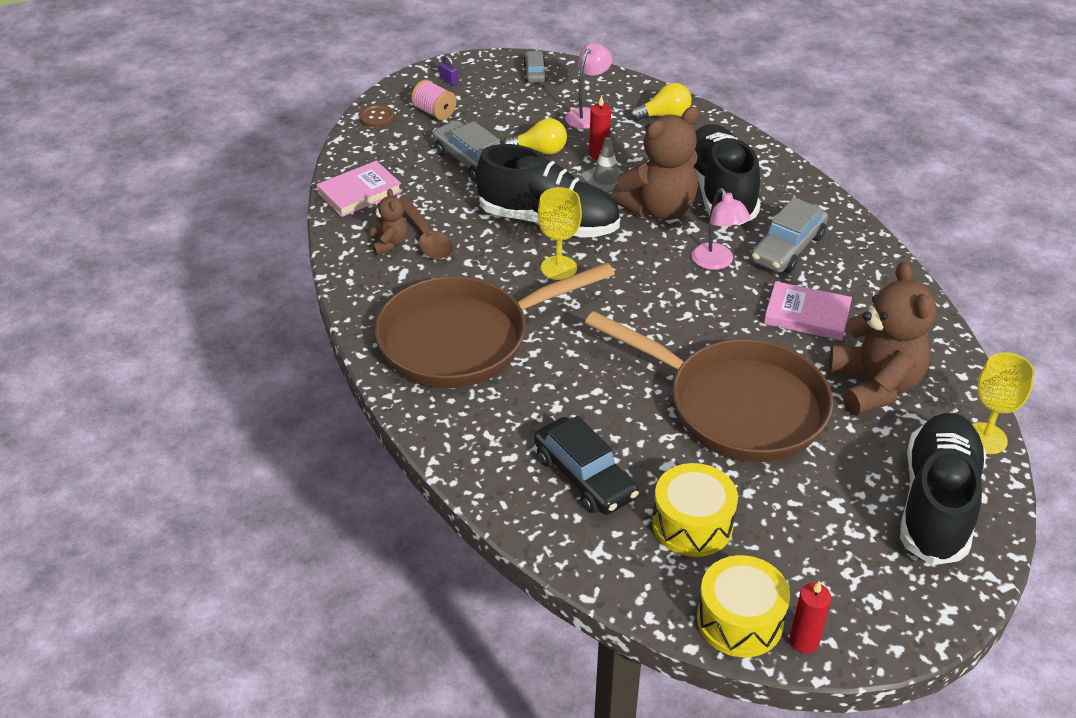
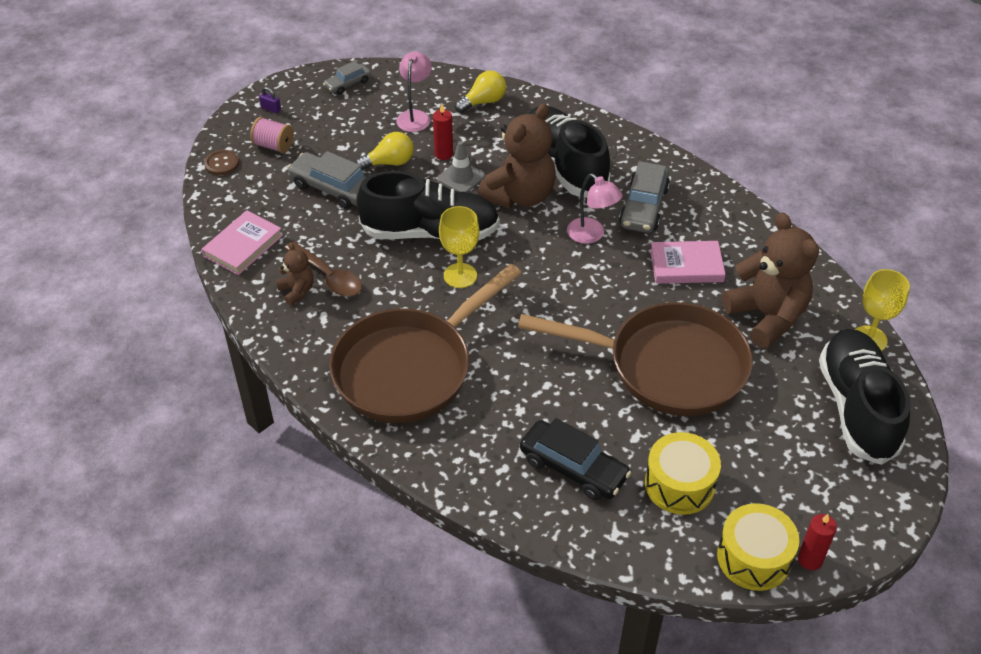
camera: 20 degrees left, 5 degrees up
grey car [523,51,547,83] -> grey car turned 105 degrees counterclockwise [323,61,371,95]

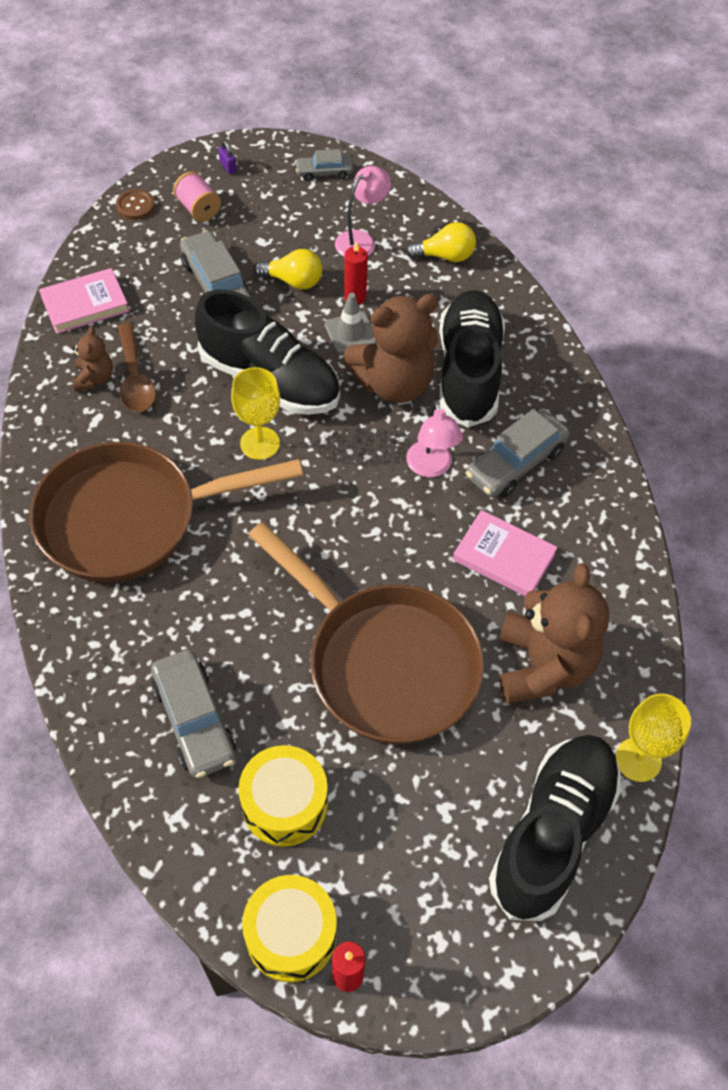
camera: 30 degrees right, 10 degrees up
black car [520,418,631,500] -> grey car [151,650,236,778]

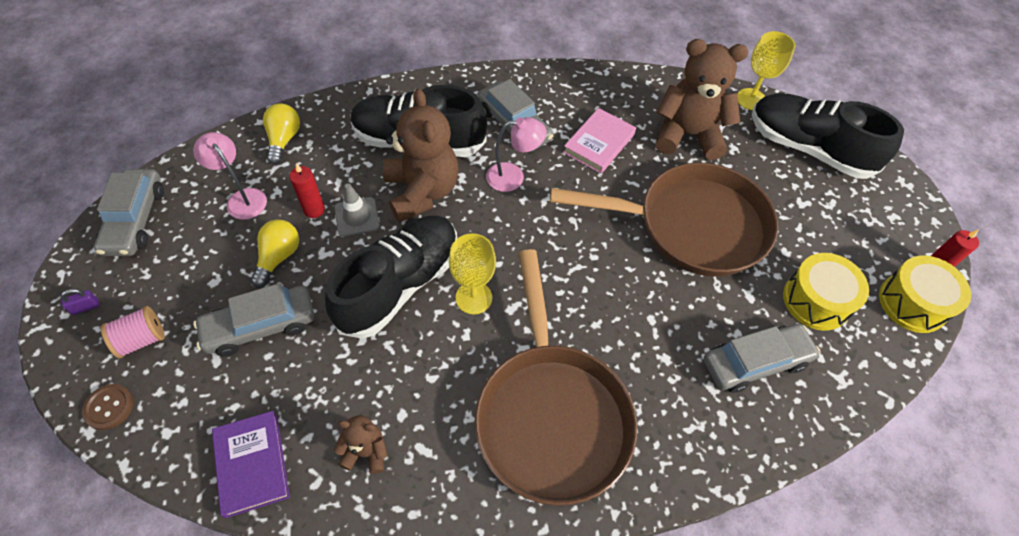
camera: 85 degrees left, 0 degrees up
pink book [39,268,129,334] -> purple book [212,411,290,518]
brown spoon [117,323,156,412] -> none
brown pan [248,522,484,744] -> brown pan turned 45 degrees clockwise [550,163,778,277]
grey car [295,149,353,181] -> grey car [94,169,164,256], size x1.71

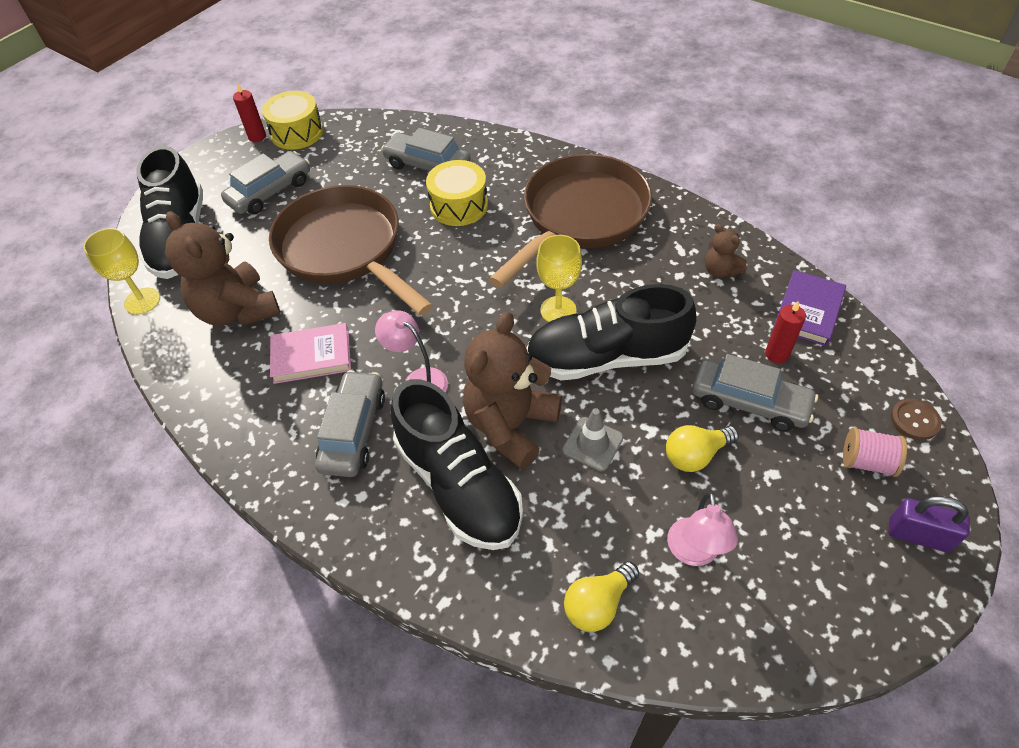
camera: 130 degrees left, 5 degrees down
purple padlock [61,289,99,315] -> purple padlock [888,496,970,552], size x1.89
grey car [94,169,164,256] -> grey car moved to [221,151,310,215]
red candle [289,163,325,218] -> red candle moved to [765,301,806,363]
yellow drum [783,253,869,331] -> yellow drum moved to [426,160,488,226]

